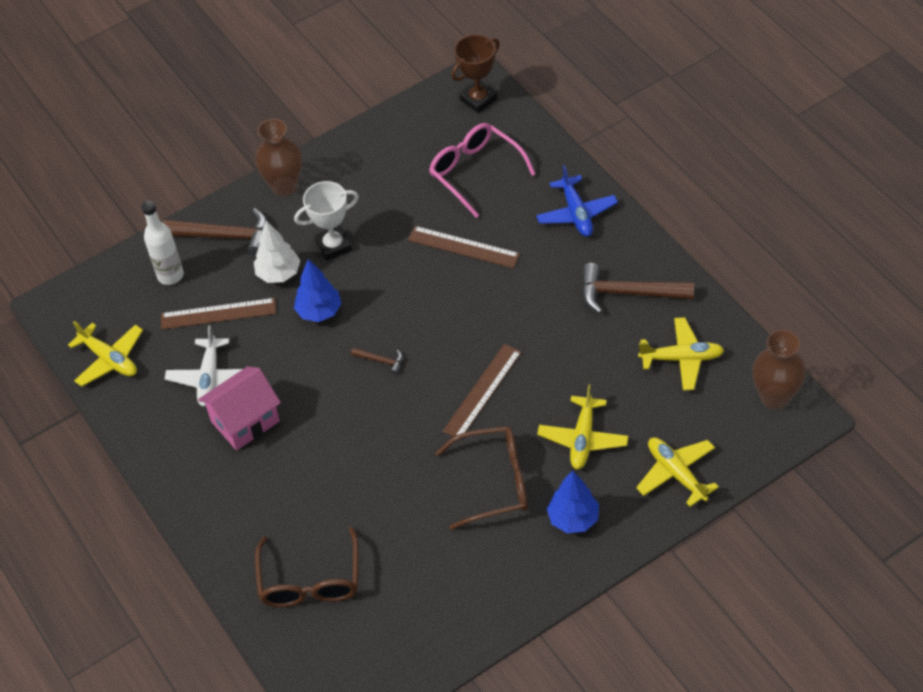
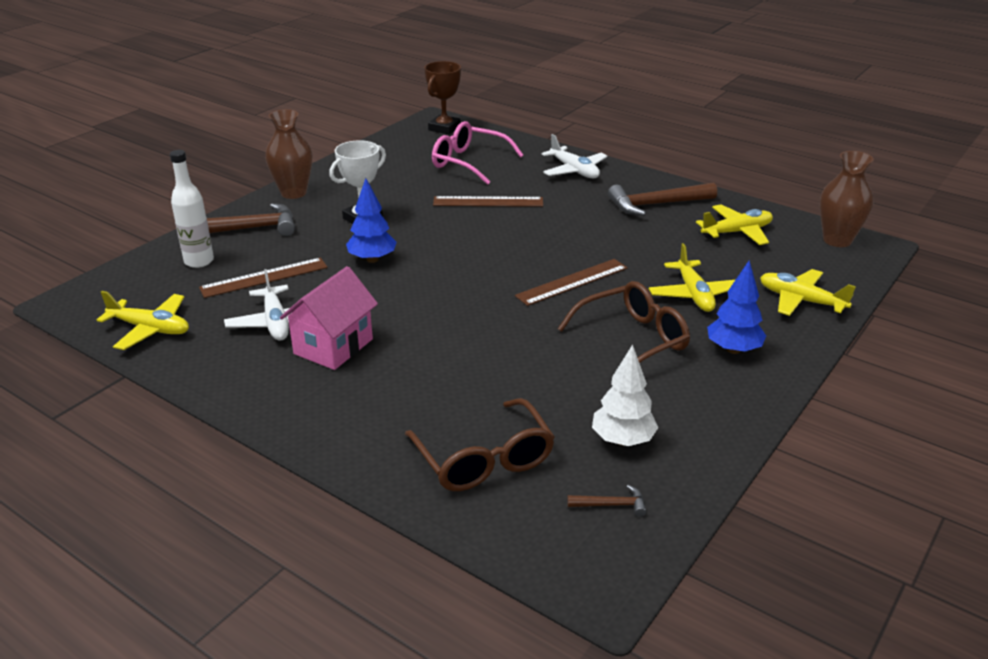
camera: 25 degrees left, 20 degrees down
white tree [254,221,300,283] -> white tree moved to [592,344,658,446]
brown hammer [351,348,403,375] -> brown hammer moved to [567,485,647,517]
brown ruler [443,344,522,440] -> brown ruler turned 45 degrees clockwise [515,259,628,306]
blue plane [536,165,618,237] -> white plane [542,134,607,178]

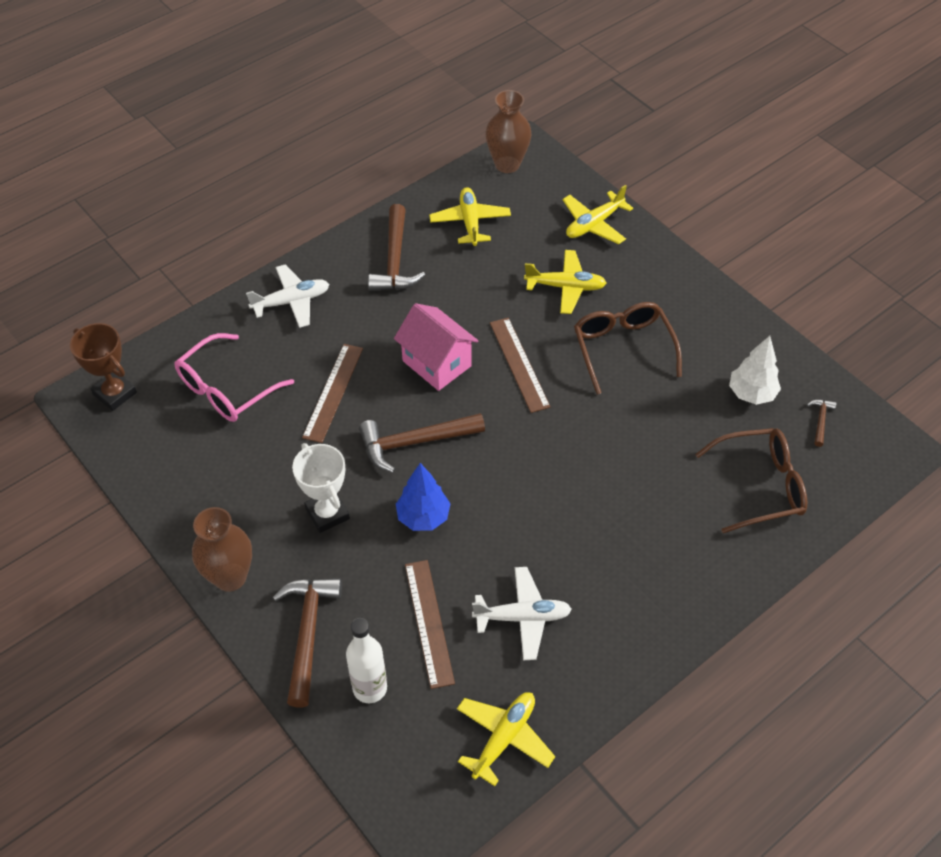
camera: 75 degrees left, 20 degrees up
pink house [280,266,378,370] -> pink house moved to [394,303,478,391]
blue tree [707,260,766,354] -> none
none -> brown hammer [359,413,485,473]

